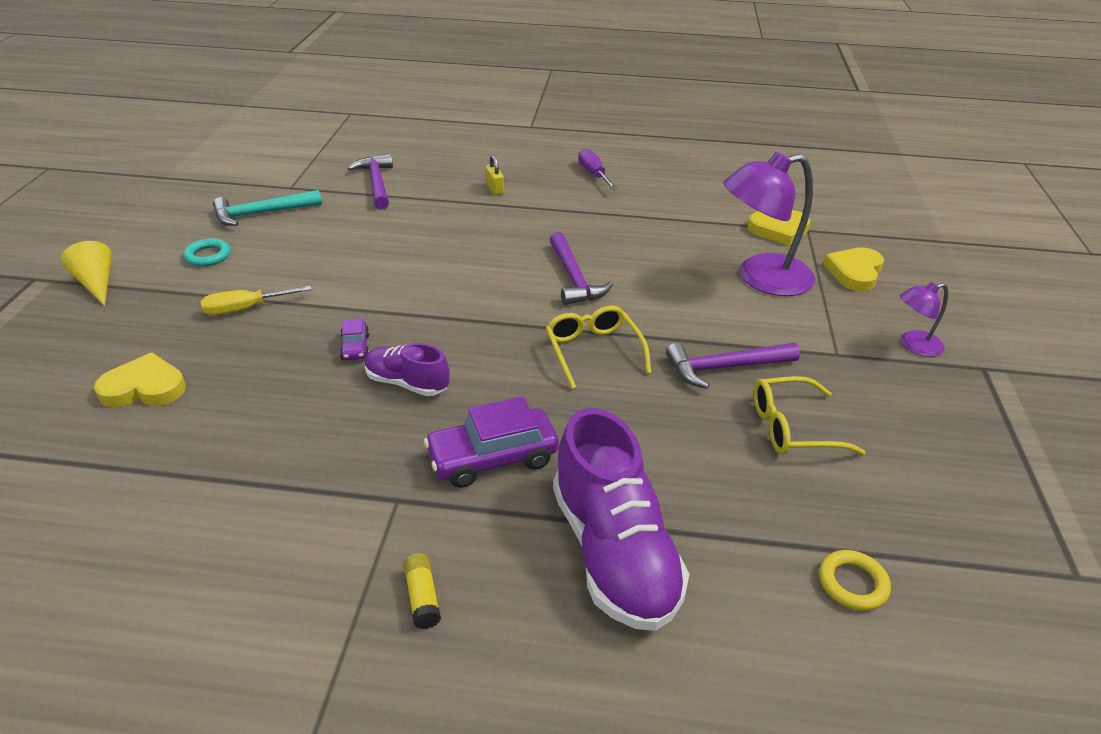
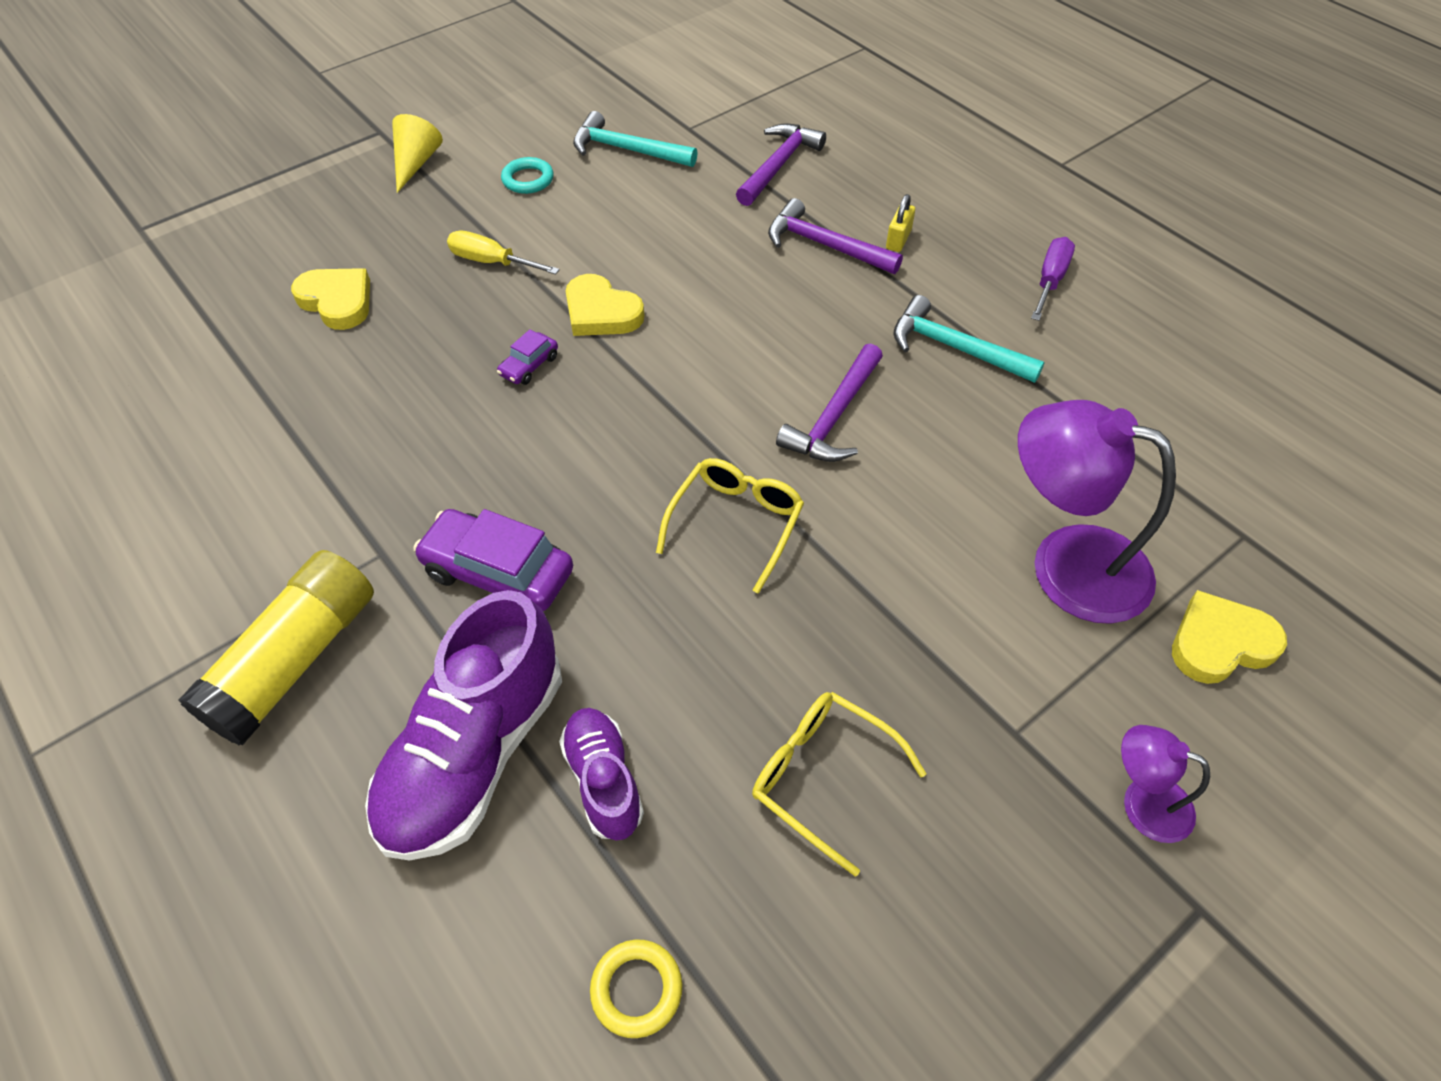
camera: 45 degrees right, 15 degrees up
purple shoe [365,343,450,396] -> purple shoe moved to [559,708,644,840]
yellow glue stick [403,553,441,629] -> yellow glue stick [178,550,374,746], size x2.47
purple hammer [666,343,800,389] -> purple hammer moved to [768,198,903,274]
yellow heart [747,210,811,246] -> yellow heart moved to [566,274,645,336]
none -> turquoise hammer [893,295,1045,383]

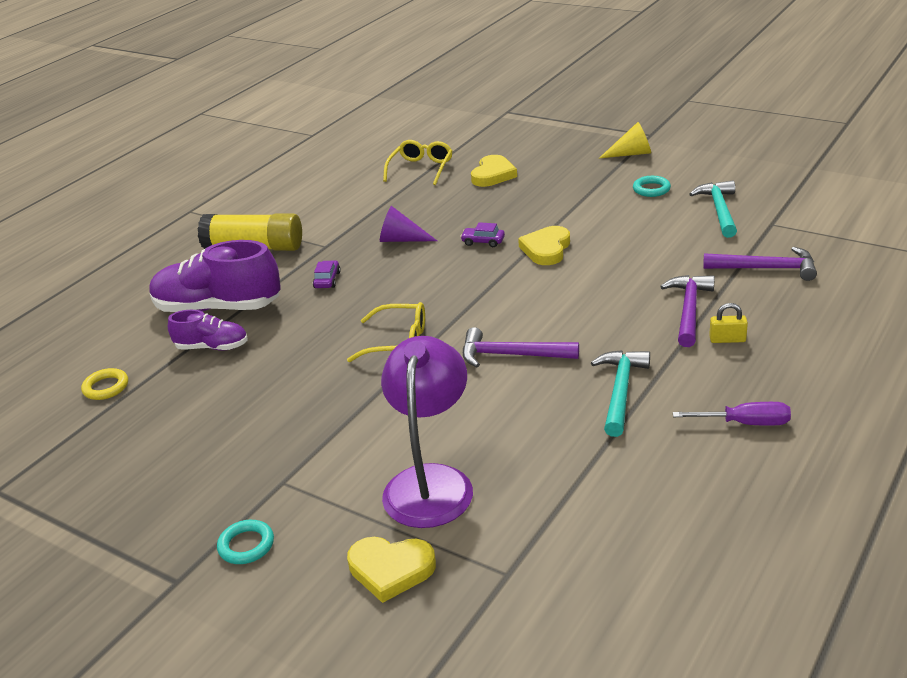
camera: 75 degrees right, 20 degrees down
purple car [413,509,573,611] -> purple car [313,260,341,288], size x0.51
yellow screwdriver [447,231,560,275] -> none
purple shoe [559,708,644,840] -> purple shoe turned 45 degrees clockwise [168,310,248,351]
yellow glasses [752,692,926,877] -> yellow glasses moved to [383,140,453,185]
purple lamp [1121,725,1210,843] -> turquoise ring [217,520,274,564]
yellow heart [1172,590,1287,684] -> yellow heart turned 135 degrees clockwise [347,537,436,603]
none -> purple cone [380,206,437,242]

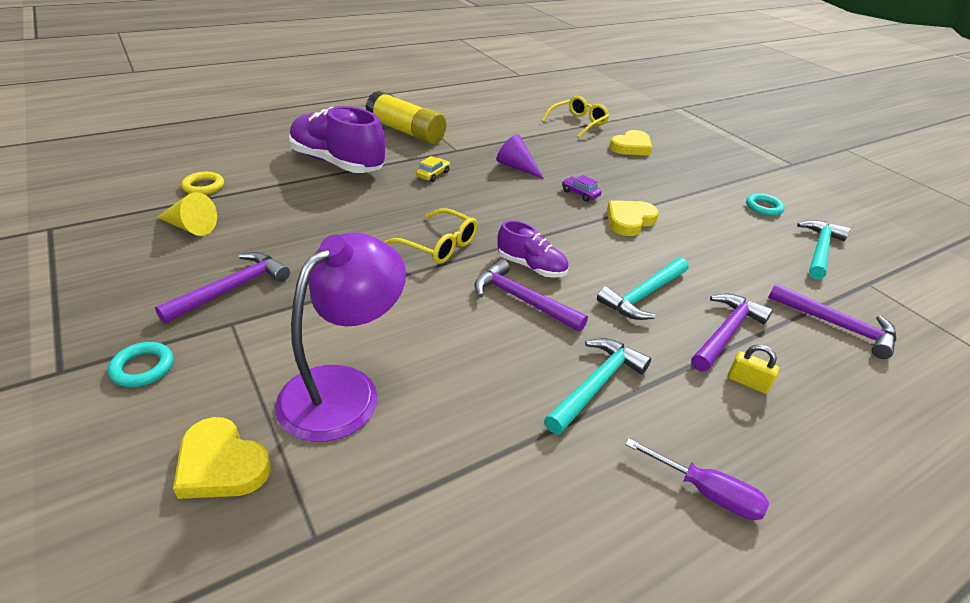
camera: 20 degrees right, 5 degrees up
purple shoe [168,310,248,351] -> purple shoe moved to [497,220,569,278]
purple car [313,260,341,288] -> yellow car [416,156,450,182]
yellow cone [599,122,651,158] -> yellow cone moved to [157,192,217,236]
none -> purple hammer [155,252,290,324]
none -> turquoise hammer [597,257,688,320]

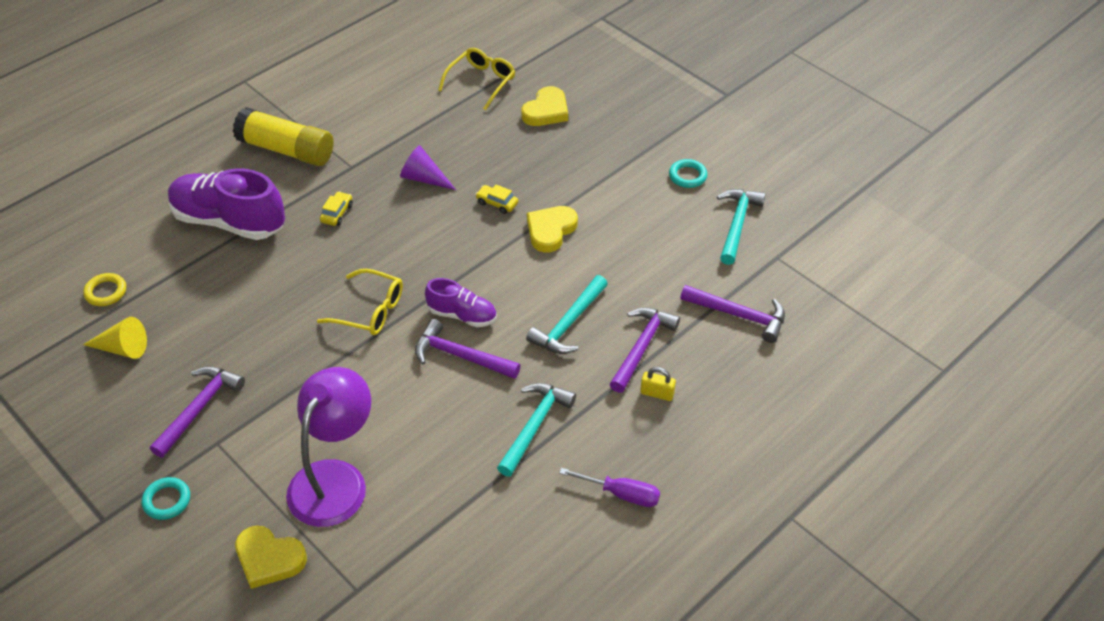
camera: 10 degrees left, 10 degrees up
purple car [562,175,602,202] -> yellow car [475,185,519,214]

